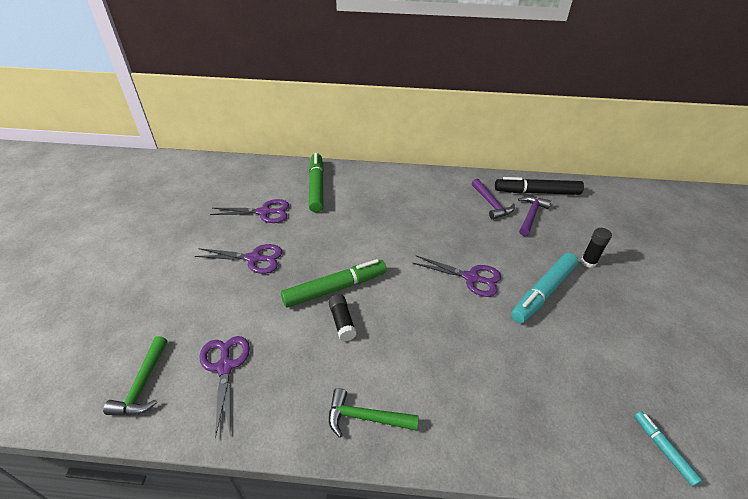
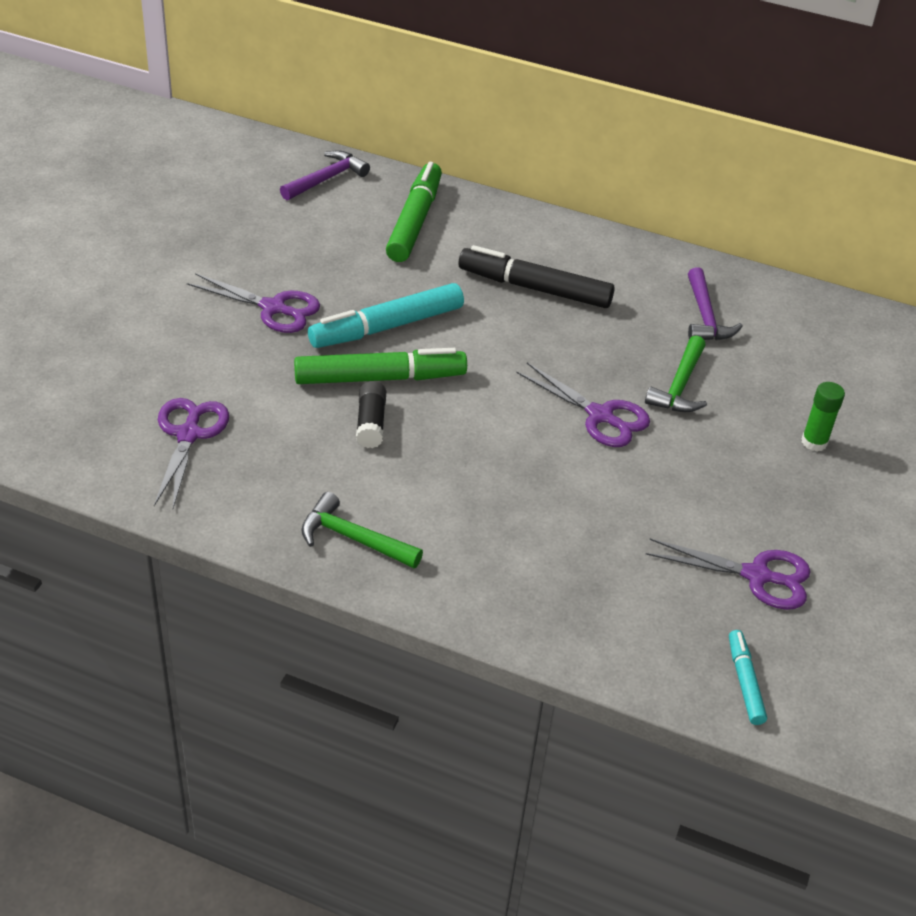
camera: 15 degrees right, 0 degrees up
green hammer [103,336,167,415] -> green hammer moved to [645,336,707,412]
purple scissors [210,199,289,223] -> purple scissors moved to [646,539,811,610]
black marker [495,177,584,195] -> black marker moved to [458,245,615,308]
turquoise marker [511,253,578,323] -> turquoise marker moved to [308,283,464,348]
purple hammer [518,196,551,236] -> purple hammer moved to [280,150,370,200]
black glue stick [581,228,612,268] -> green glue stick [802,382,845,451]

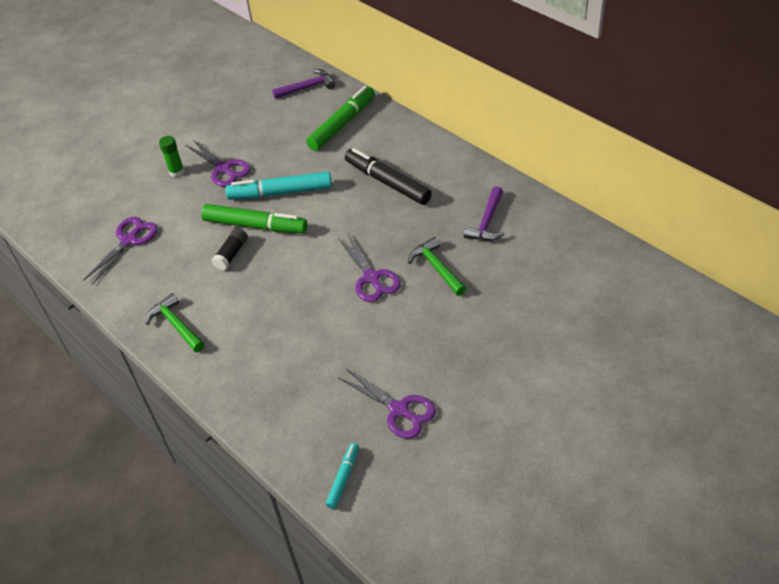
camera: 30 degrees right, 5 degrees up
green hammer [645,336,707,412] -> green hammer turned 105 degrees clockwise [408,237,466,296]
green glue stick [802,382,845,451] -> green glue stick moved to [159,136,184,177]

